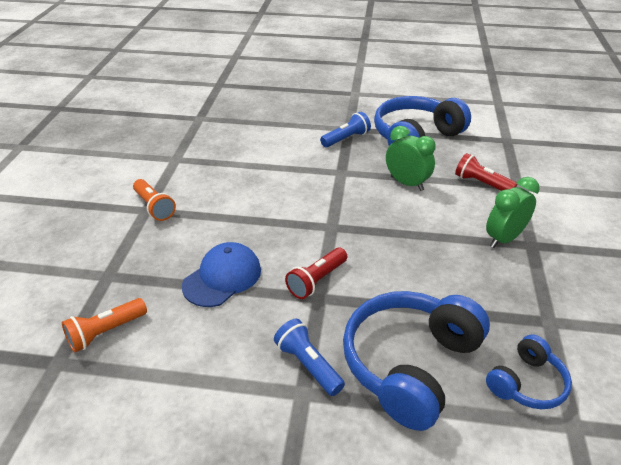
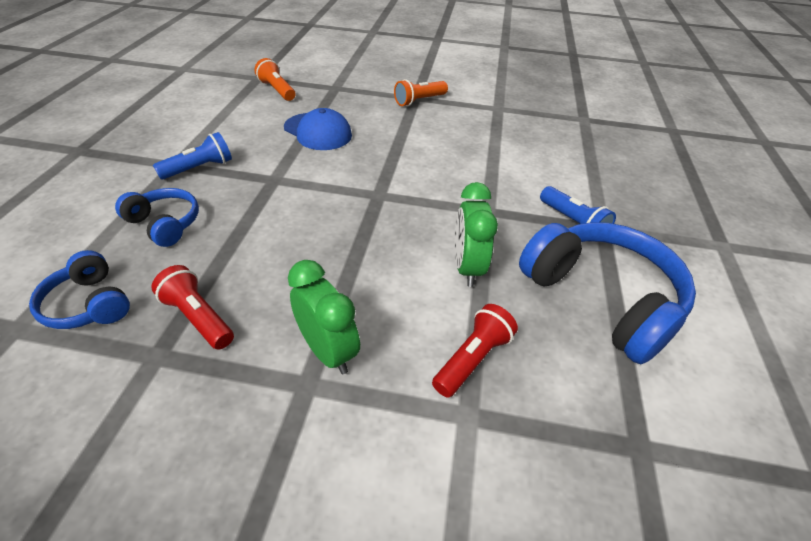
camera: 90 degrees right, 5 degrees up
red flashlight [285,248,347,299] -> red flashlight moved to [151,265,234,350]
blue headphones [343,291,490,431] -> blue headphones [115,188,199,247], size x0.53
green clock [386,126,436,191] -> green clock turned 135 degrees clockwise [455,182,498,287]

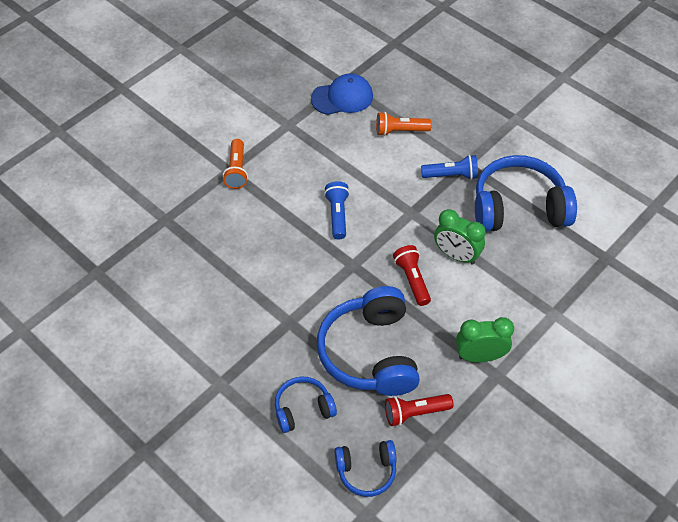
camera: 55 degrees left, 10 degrees up
blue flashlight [153,132,232,180] -> blue flashlight moved to [324,181,350,239]
orange flashlight [254,58,295,101] -> orange flashlight moved to [376,112,432,136]
blue cap [284,108,352,150] -> blue cap moved to [311,73,373,115]
red flashlight [432,304,518,398] -> red flashlight moved to [393,245,431,306]
none -> blue headphones [317,286,420,396]

